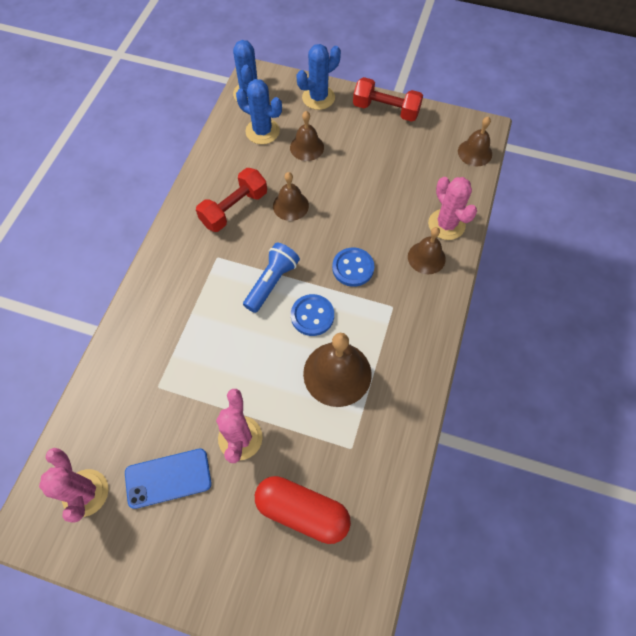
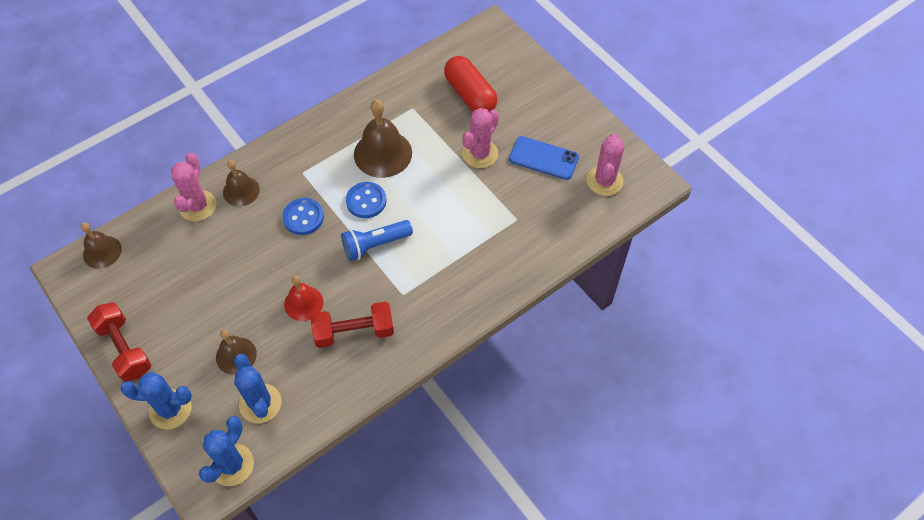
camera: 145 degrees left, 5 degrees down
brown bell [273,172,309,221] -> red bell [284,276,323,321]

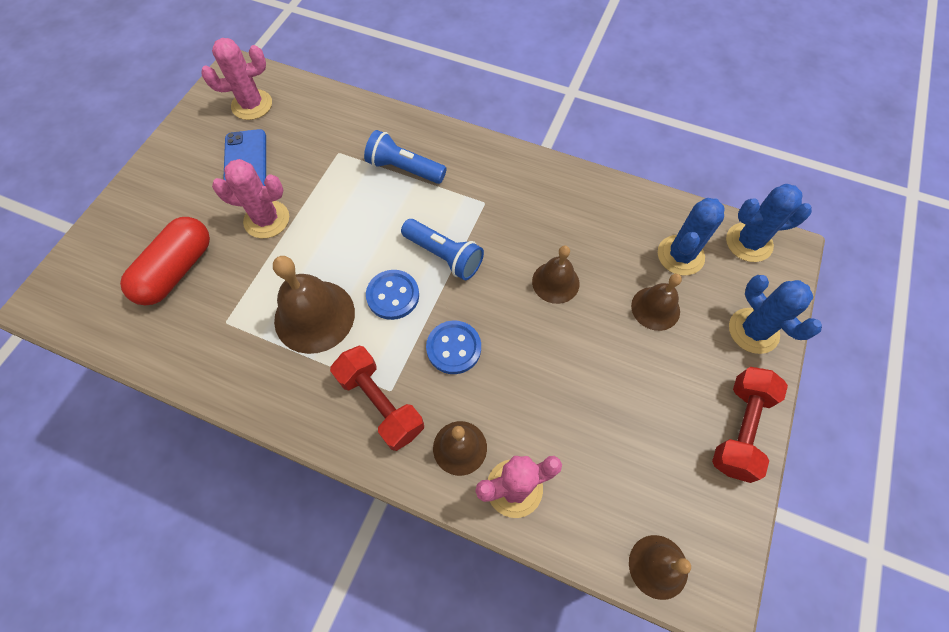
camera: 120 degrees left, 5 degrees up
red bell [284,276,323,321] -> brown bell [532,246,579,304]
red dumbbell [311,301,394,348] -> red dumbbell moved to [330,346,424,451]
none -> blue flashlight [364,130,446,184]

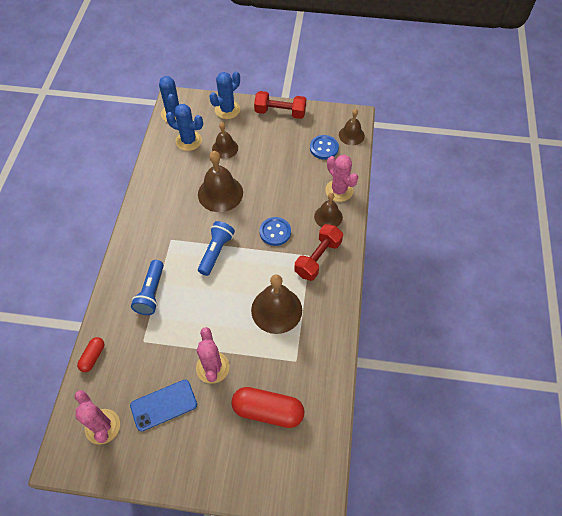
camera: 105 degrees left, 5 degrees down
blue button [366,270,419,320] -> blue button moved to [310,135,339,160]
brown bell [532,246,579,304] -> brown bell [198,151,243,212], size x1.64
none -> red capsule [77,337,104,372]

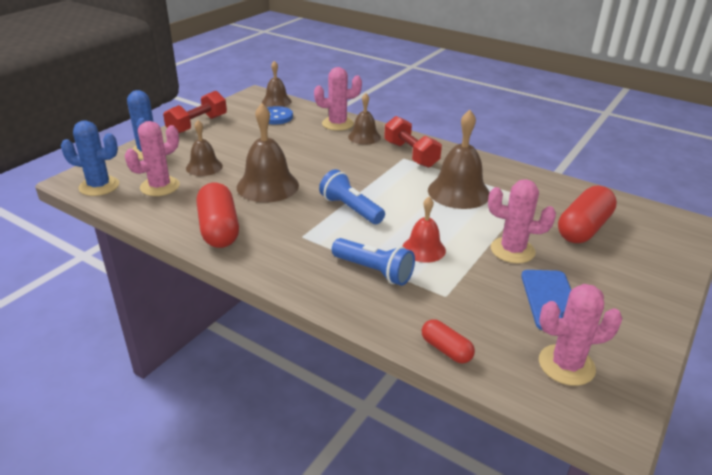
camera: 65 degrees left, 25 degrees down
blue cactus [166,104,203,151] -> pink cactus [125,121,180,196]
blue button [260,217,291,246] -> none
none -> red capsule [196,183,239,248]
none -> red bell [403,196,446,263]

